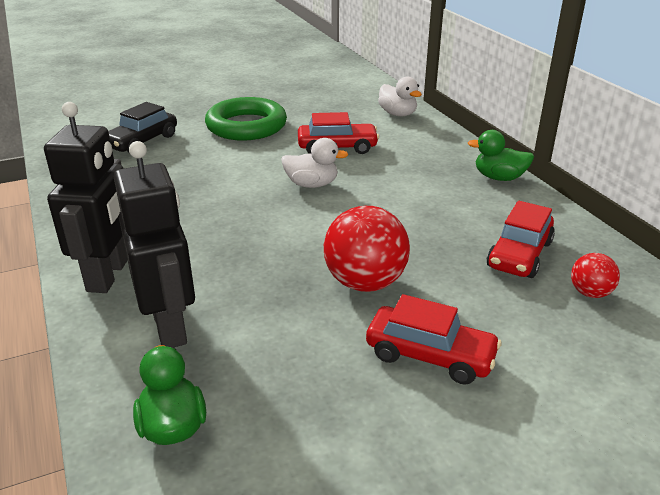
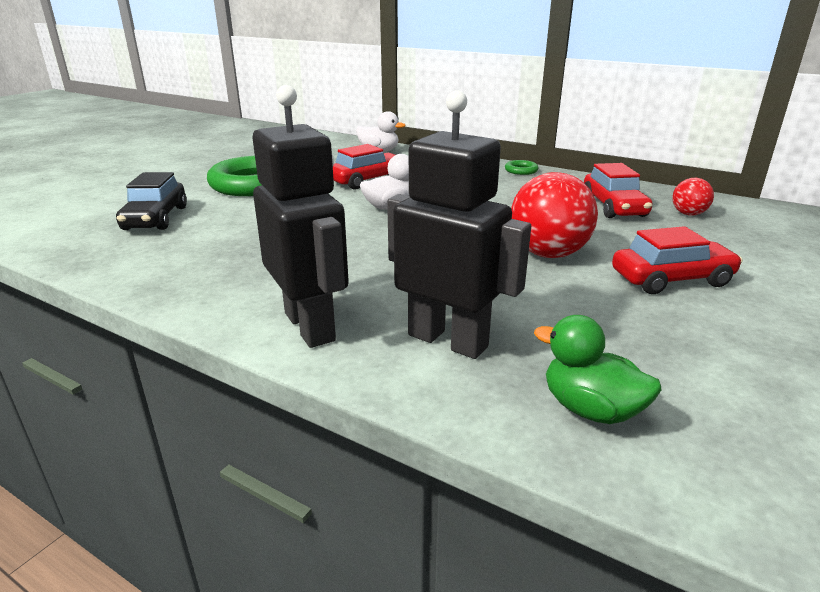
camera: 35 degrees left, 5 degrees down
green duck [468,130,534,181] -> green ring [505,160,539,175]

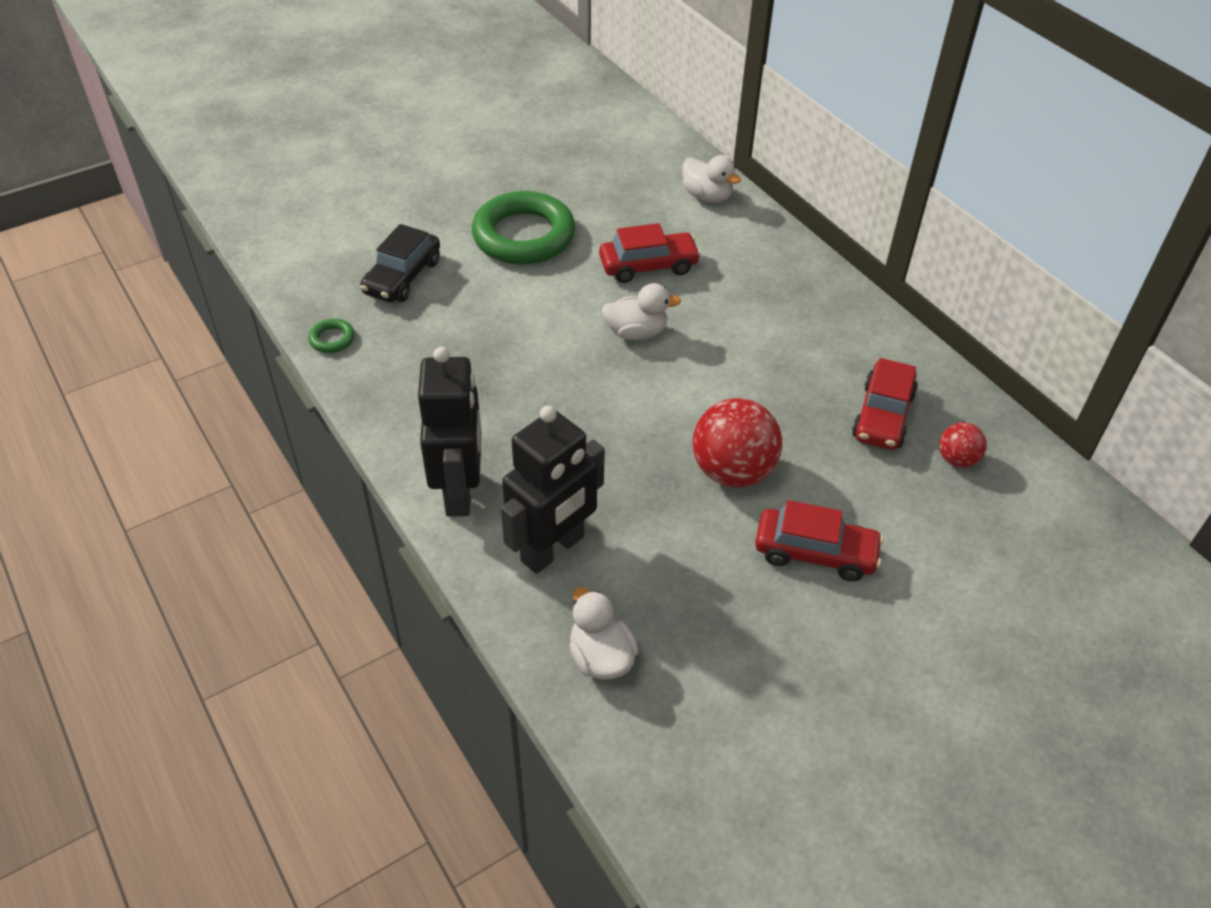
camera: 25 degrees right, 20 degrees up
black robot [387,90,531,359] -> black robot turned 75 degrees clockwise [501,406,605,574]
green ring [505,160,539,175] -> green ring moved to [308,319,355,353]
green duck [534,315,661,424] -> white duck [570,587,639,680]

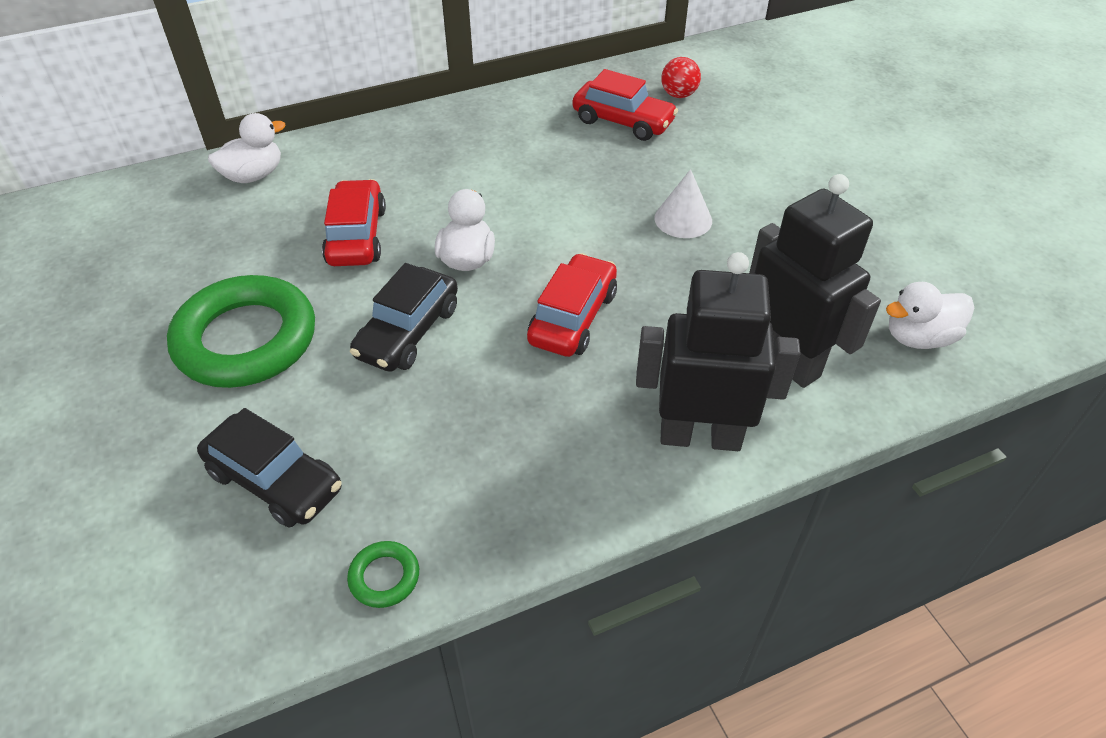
camera: 80 degrees left, 0 degrees up
red ball [693,398,782,487] -> white cone [654,169,712,238]
red car [755,500,884,581] -> red car moved to [527,253,617,357]
none -> black car [350,263,458,372]

